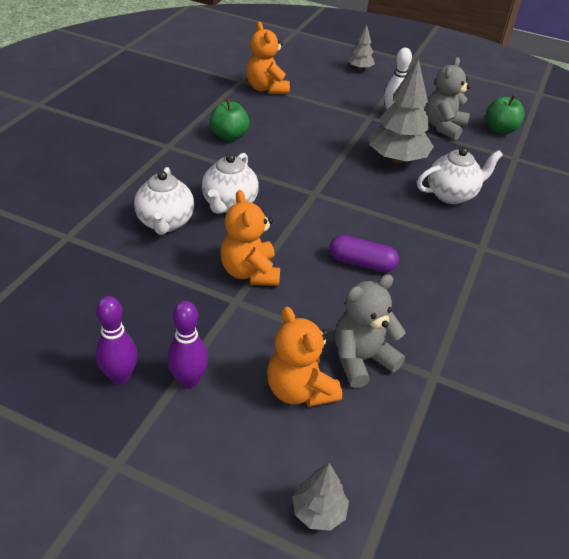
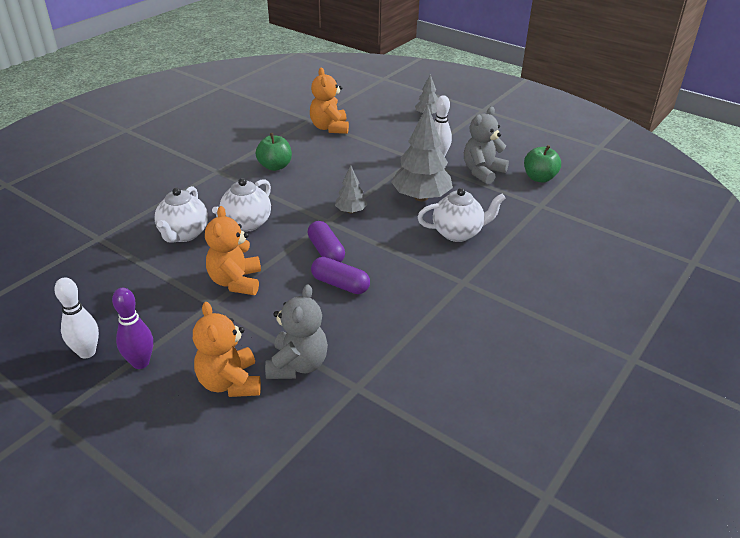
camera: 15 degrees right, 5 degrees down
purple bowling pin [96,296,138,385] -> white bowling pin [54,278,99,359]
grey tree [293,463,349,531] -> grey tree moved to [335,165,367,214]
grey teddy bear [335,274,406,388] -> grey teddy bear turned 120 degrees clockwise [265,284,328,379]
none -> purple capsule [308,221,345,262]

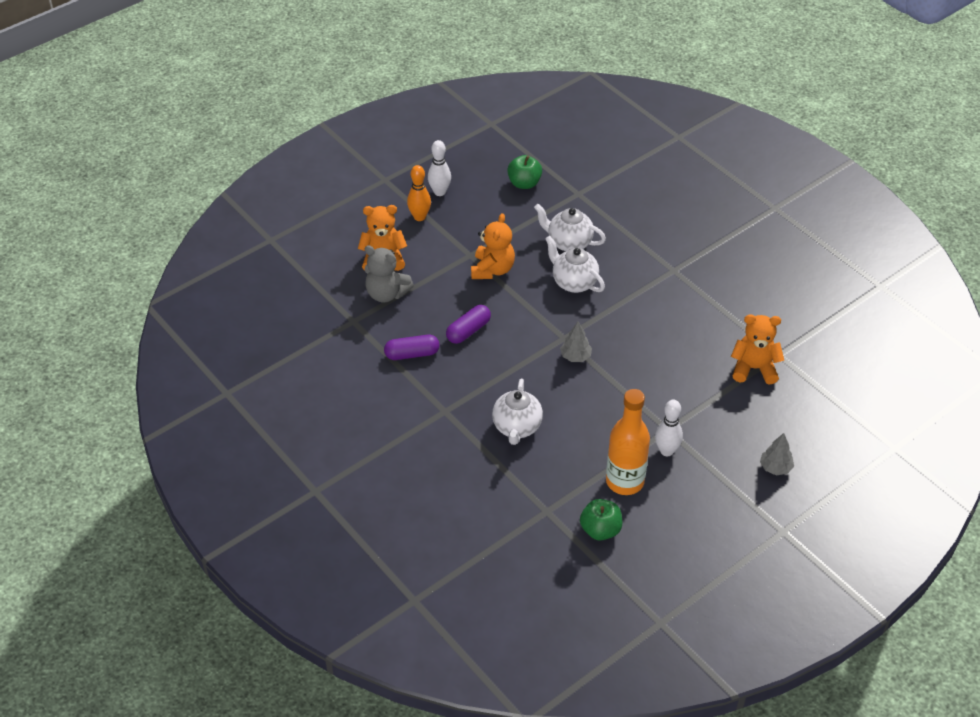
camera: 105 degrees right, 10 degrees up
purple bowling pin [112,288,153,369] -> orange bowling pin [407,165,431,221]
orange teddy bear [205,206,261,295] -> orange teddy bear turned 90 degrees clockwise [471,213,515,279]
green apple [256,133,292,171] -> green apple moved to [507,155,542,189]
purple capsule [308,221,345,262] -> purple capsule moved to [384,335,439,360]
grey tree [391,105,453,202] -> none
grey teddy bear [464,107,509,184] -> orange bottle [606,389,650,495]

